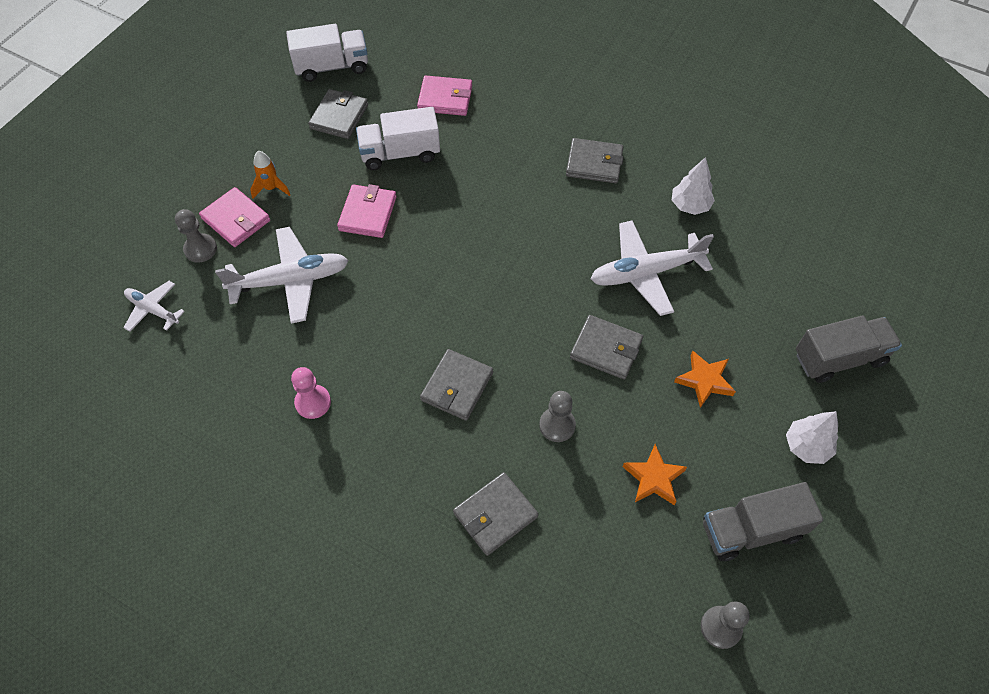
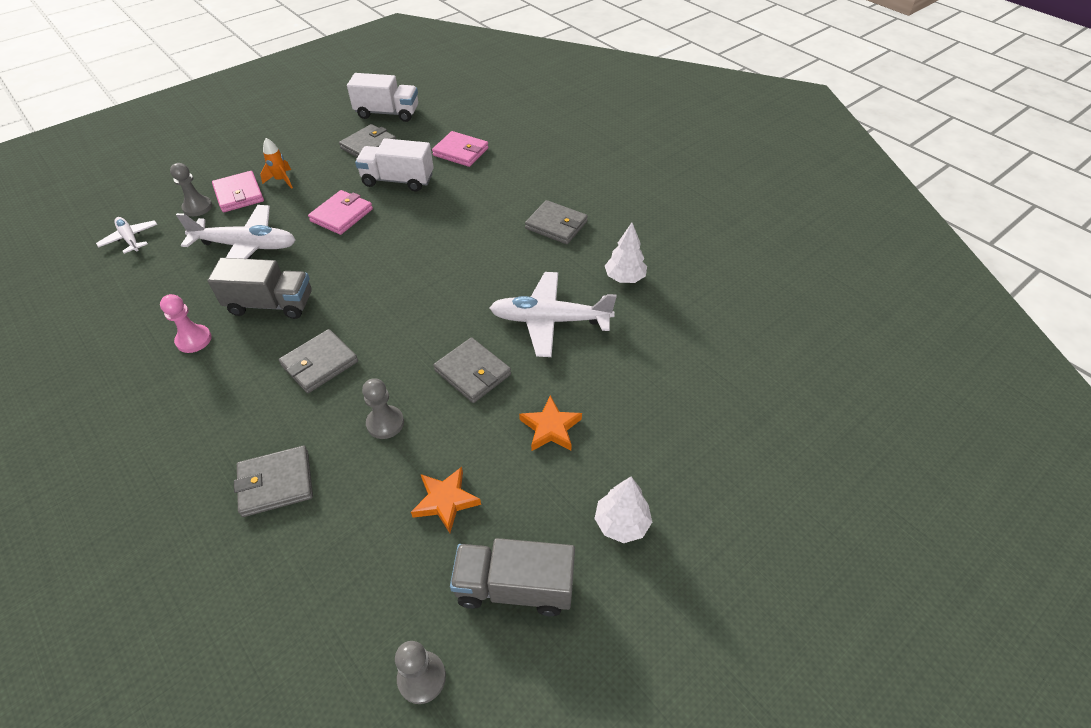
camera: 20 degrees right, 10 degrees down
grey truck [796,316,902,383] -> grey truck moved to [208,258,312,319]

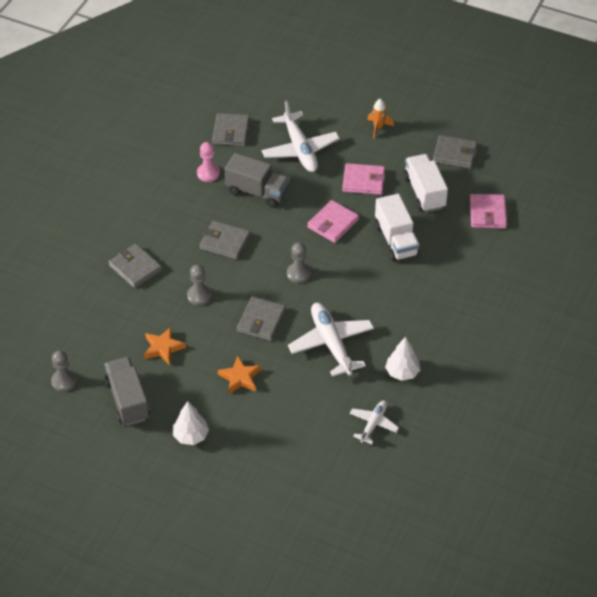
camera: 65 degrees right, 0 degrees up
white plane [96,217,157,254] -> white plane moved to [350,401,399,444]
grey pawn [170,163,212,216] -> grey pawn moved to [287,242,311,283]
grey truck [208,258,312,319] -> grey truck turned 45 degrees counterclockwise [225,153,290,208]
pink wallet [212,171,264,212] -> pink wallet moved to [307,200,359,243]
white truck [347,73,418,122] -> white truck moved to [375,194,420,261]
grey wallet [525,200,588,244] -> grey wallet moved to [212,113,250,146]

